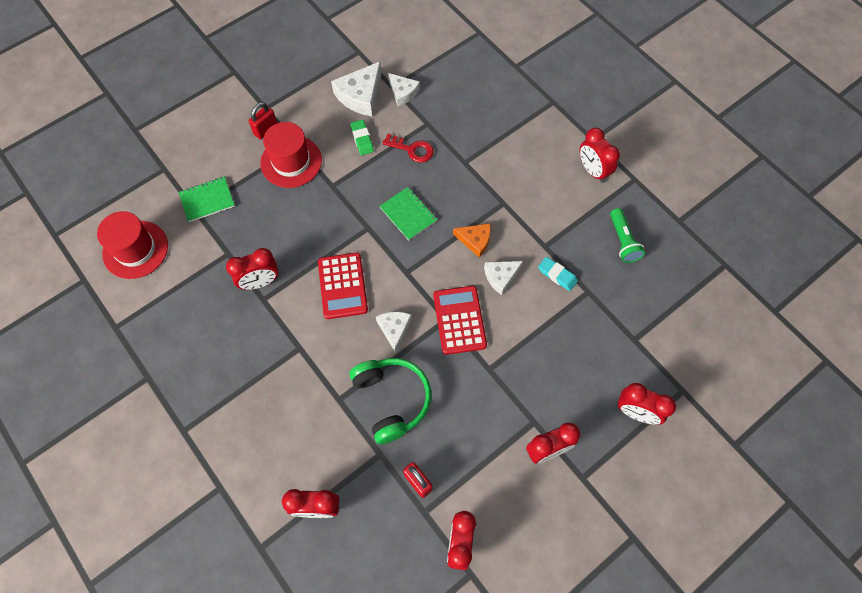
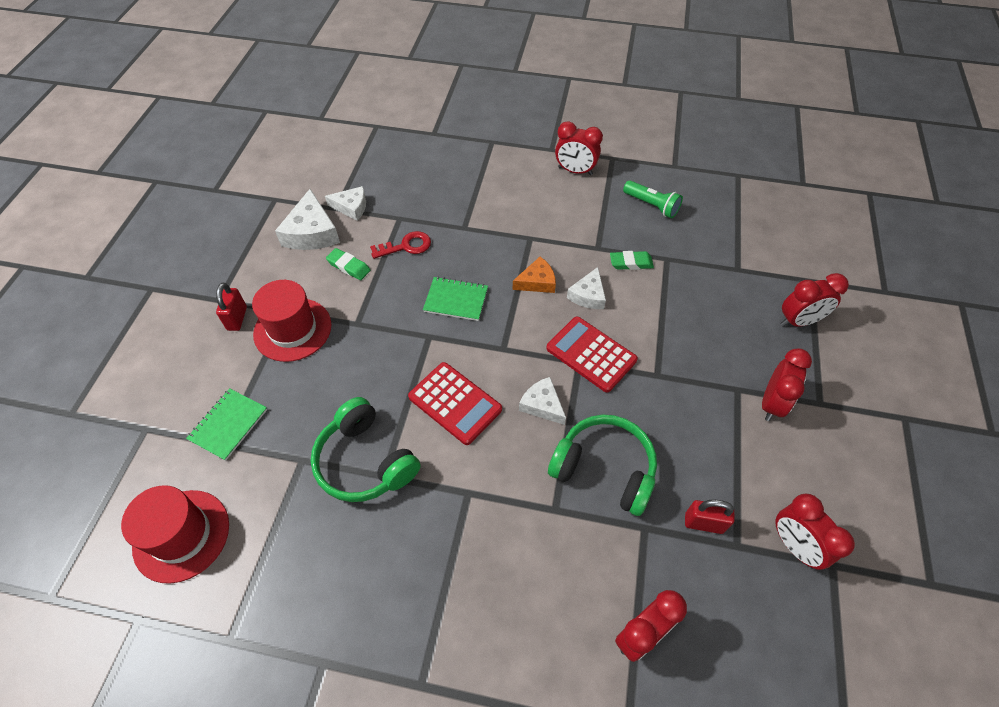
camera: 40 degrees left, 10 degrees down
red clock [226,248,279,290] -> green headphones [311,397,421,502]
turquoise eraser [538,257,578,291] -> green eraser [610,251,654,270]

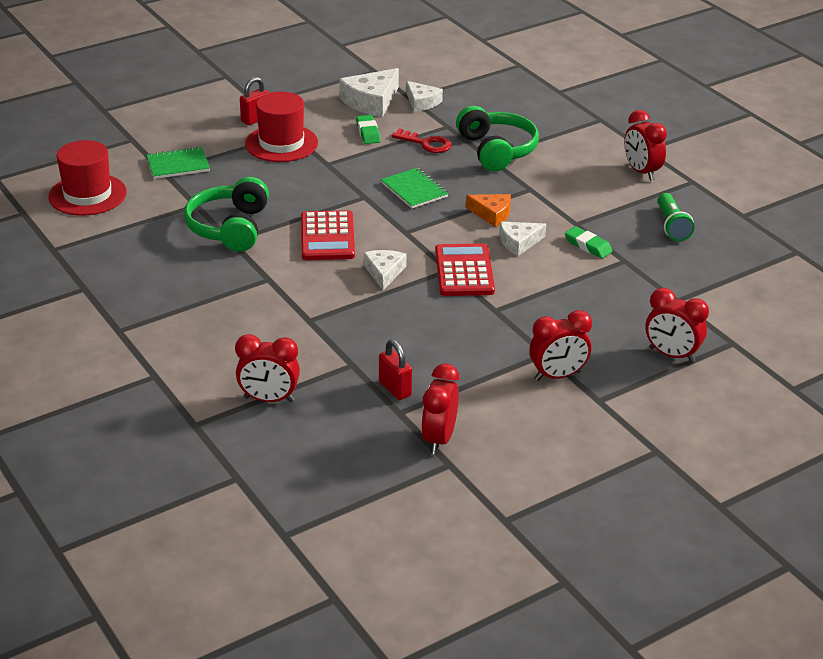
camera: 45 degrees right, 20 degrees down
green headphones [548,415,657,516] -> green headphones moved to [456,106,539,172]

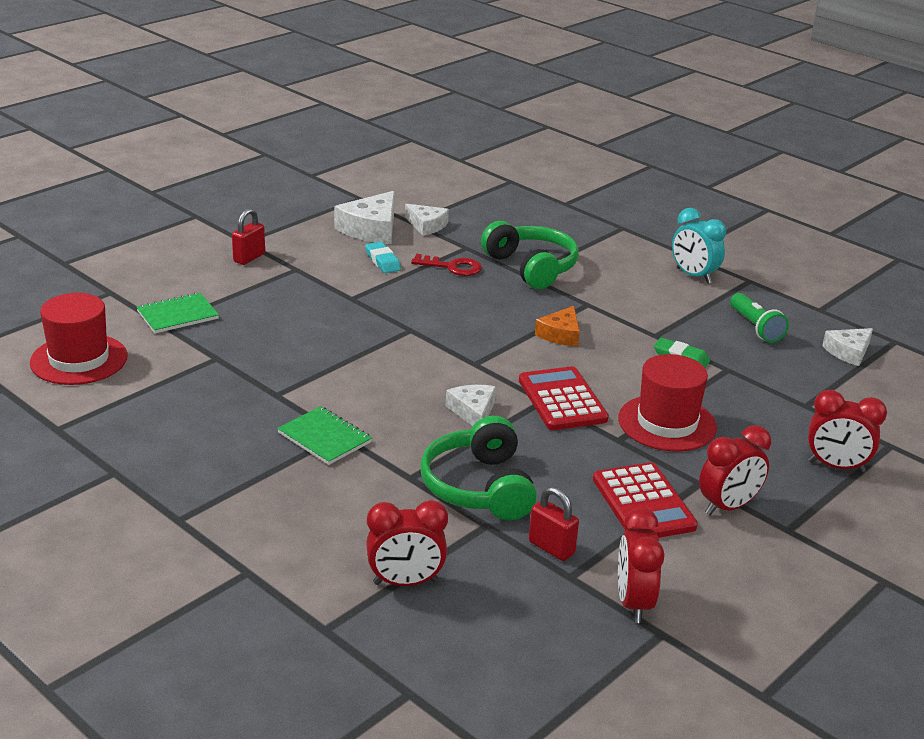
camera: 15 degrees left, 5 degrees down
green headphones [184,177,269,252] -> green headphones moved to [421,416,537,520]
red hat [245,92,318,162] -> red hat moved to [618,354,717,452]
red calculator [301,210,355,260] -> red calculator moved to [593,462,698,538]
green eraser [356,115,381,144] -> turquoise eraser [365,242,401,273]
green notebook [381,168,449,209] -> green notebook moved to [277,406,372,465]
orange cheese [466,194,511,227] -> orange cheese turned 105 degrees clockwise [535,306,580,346]
white cheese [500,221,546,256] -> white cheese moved to [822,328,873,366]
red clock [624,110,667,181] -> turquoise clock [672,208,726,284]

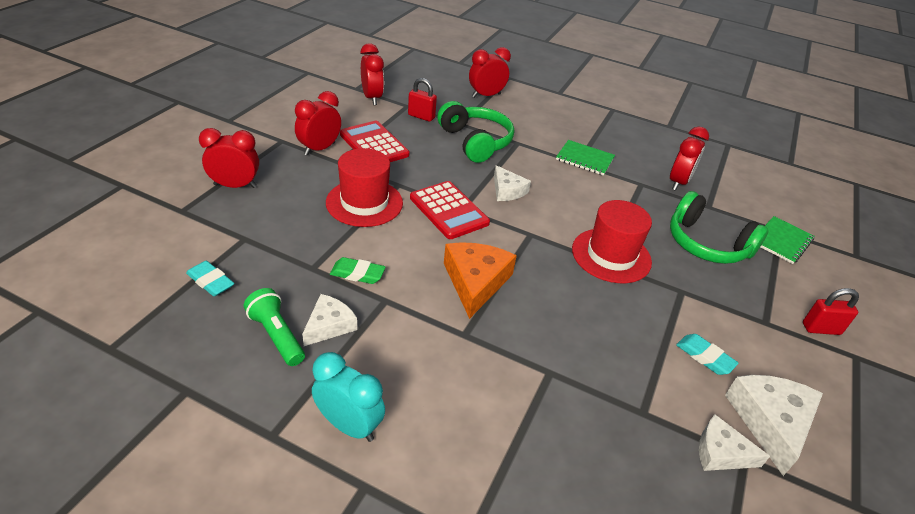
camera: 160 degrees right, 10 degrees up
red hat [30,293,128,385] -> red hat moved to [572,200,652,283]
red padlock [232,208,265,265] -> red padlock turned 75 degrees clockwise [803,288,859,335]
red key [411,254,482,276] -> none
green headphones [481,221,579,289] -> green headphones moved to [670,191,769,264]
orange cheese [535,306,580,346] -> orange cheese [444,242,517,319], size x1.60
white cheese [822,328,873,366] -> white cheese moved to [302,294,357,346]
none -> turquoise eraser [186,261,234,296]
none -> red clock [670,126,709,191]

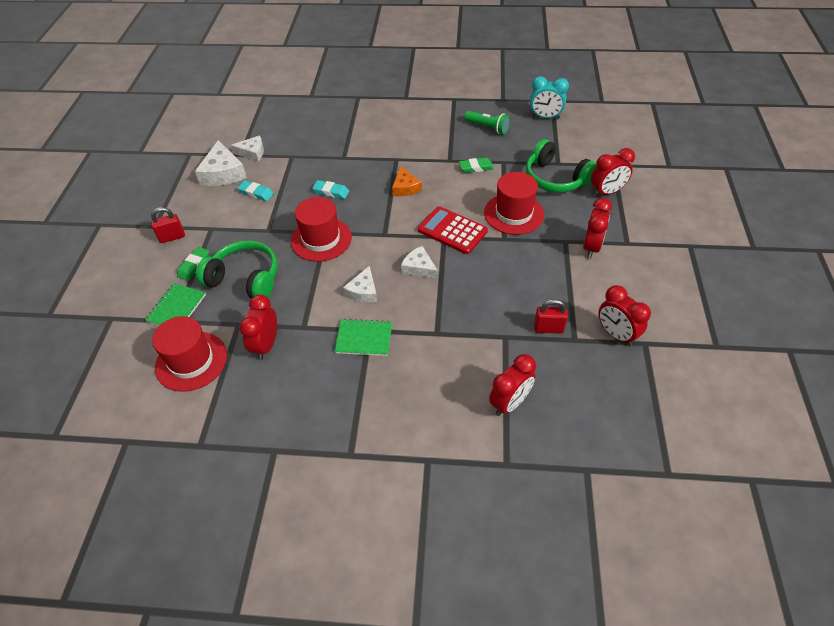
camera: 165 degrees right, 10 degrees up
turquoise eraser [186,261,234,296] -> turquoise eraser moved to [313,180,349,199]
white cheese [302,294,357,346] -> white cheese moved to [343,265,377,302]
turquoise clock [312,352,385,442] -> turquoise clock moved to [530,76,569,119]
red calculator [340,121,410,162] -> none
green headphones [437,101,514,163] -> green headphones moved to [526,139,597,193]
orange cheese [444,242,517,319] -> orange cheese [392,166,422,196], size x0.63
none -> red hat [152,316,227,392]
none -> green eraser [177,247,209,281]

